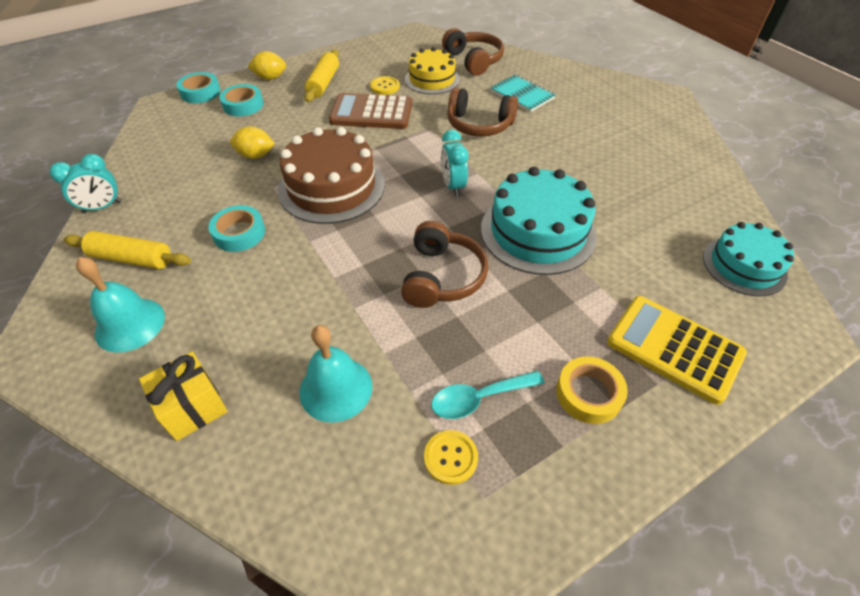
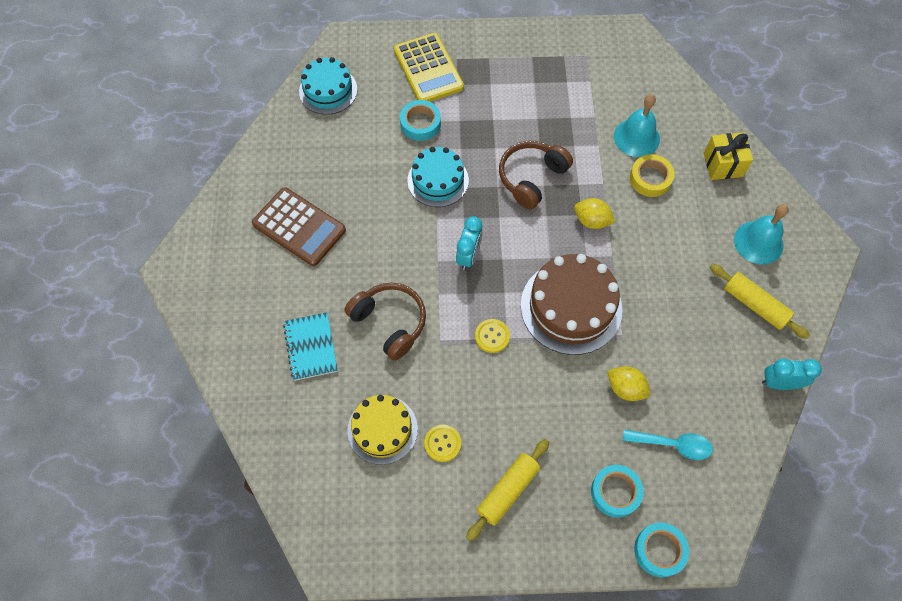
camera: 150 degrees left, 15 degrees up
turquoise tape [208,205,265,252] -> turquoise tape moved to [400,100,441,141]
yellow lemon [248,51,286,80] -> yellow lemon moved to [574,198,615,229]
brown calculator [329,93,412,129] -> brown calculator moved to [252,187,346,266]
yellow button [424,430,478,485] -> yellow button moved to [475,319,510,353]
turquoise spoon [431,371,545,419] -> turquoise spoon moved to [623,429,713,460]
brown headphones [442,28,504,76] -> none
turquoise cake [481,167,597,275] -> turquoise cake [407,147,469,207], size x0.65
yellow tape [556,356,628,424] -> yellow tape moved to [630,154,675,197]

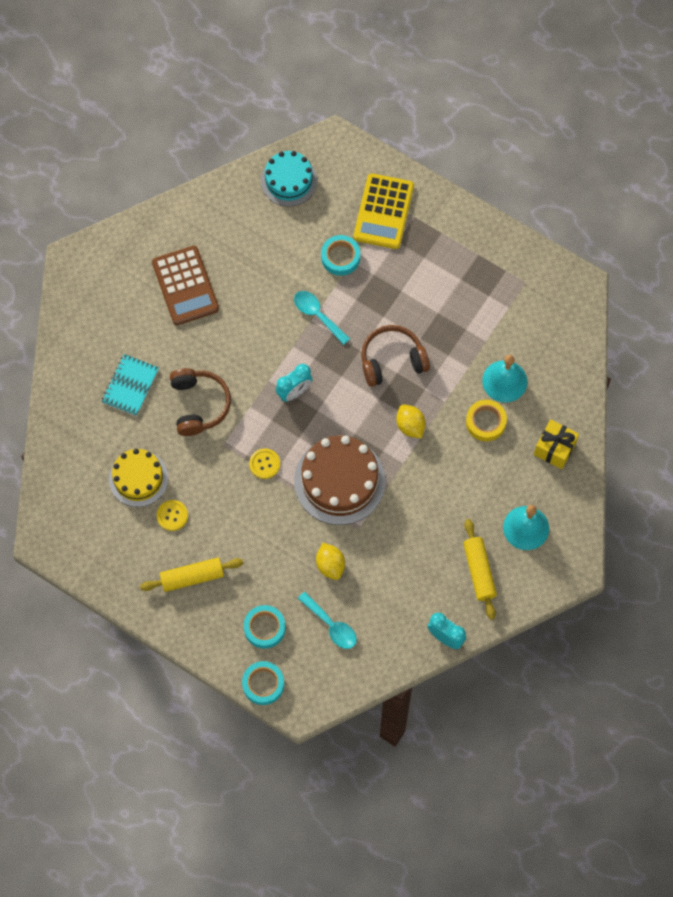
camera: 35 degrees right, 5 degrees up
turquoise cake [407,147,469,207] -> turquoise spoon [294,291,350,345]

